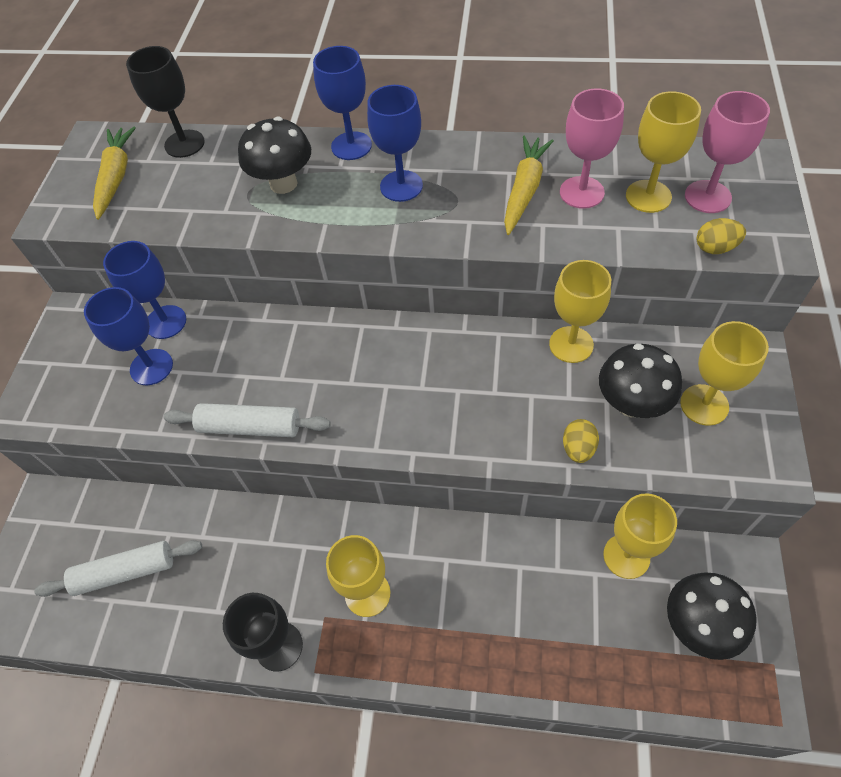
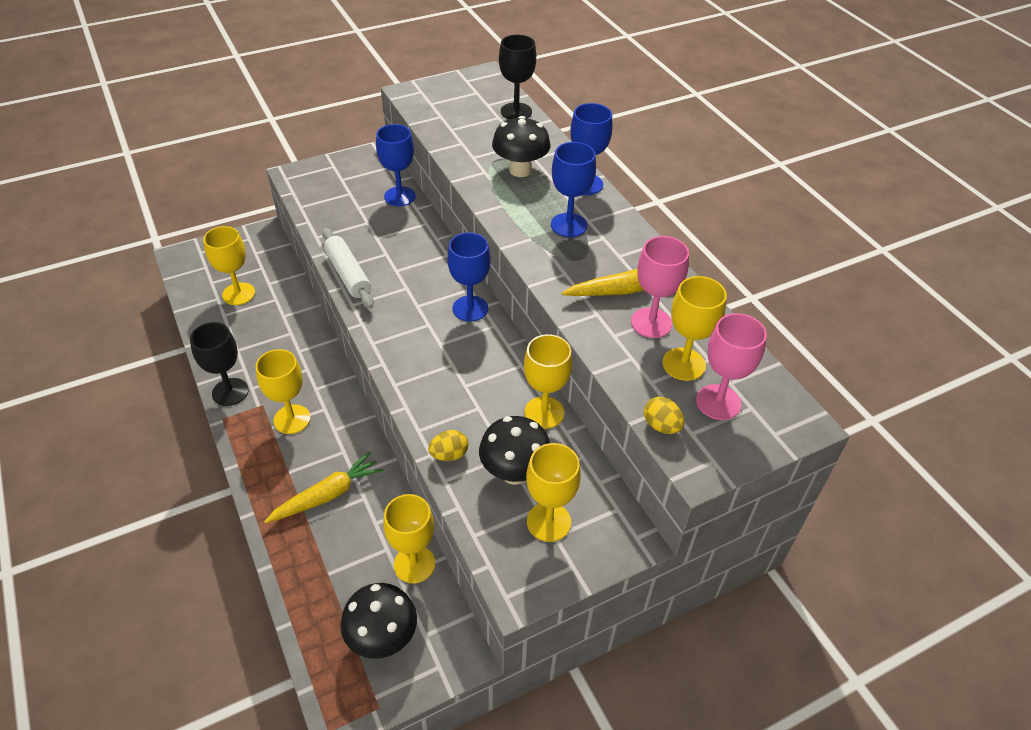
camera: 50 degrees right, 10 degrees down
white rolling pin [34,540,202,597] -> yellow goblet [203,226,255,305]
blue goblet [84,287,173,385] -> blue goblet moved to [447,233,491,322]
yellow carrot [93,127,136,220] -> yellow carrot moved to [264,452,383,524]

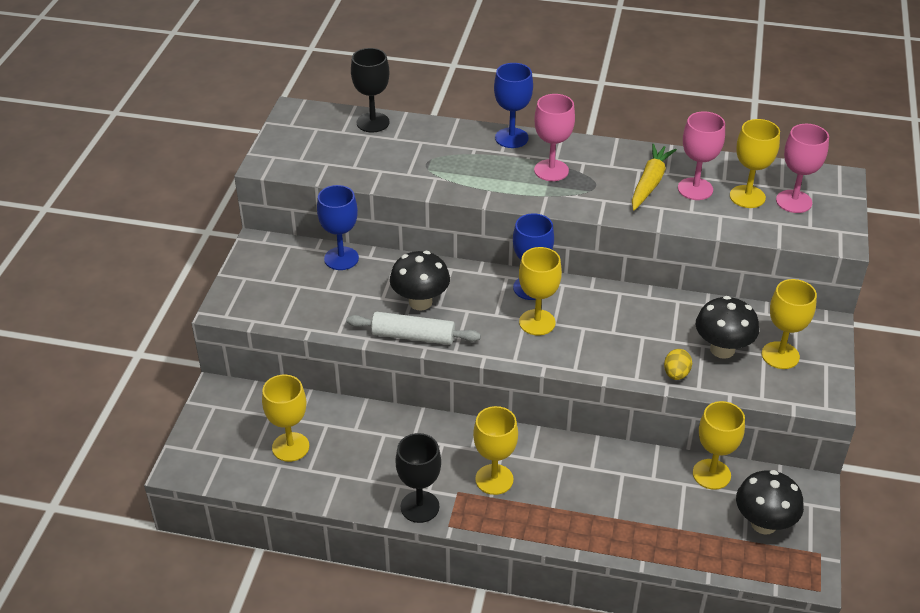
camera: 50 degrees left, 5 degrees down
yellow carrot [264,452,383,524] -> none
black mushroom [492,116,550,177] -> black mushroom moved to [390,251,450,311]
yellow goblet [524,334,572,429] -> yellow goblet moved to [519,247,562,335]
blue goblet [551,142,596,237] -> pink goblet [534,94,575,181]
yellow egg [644,397,684,434] -> none

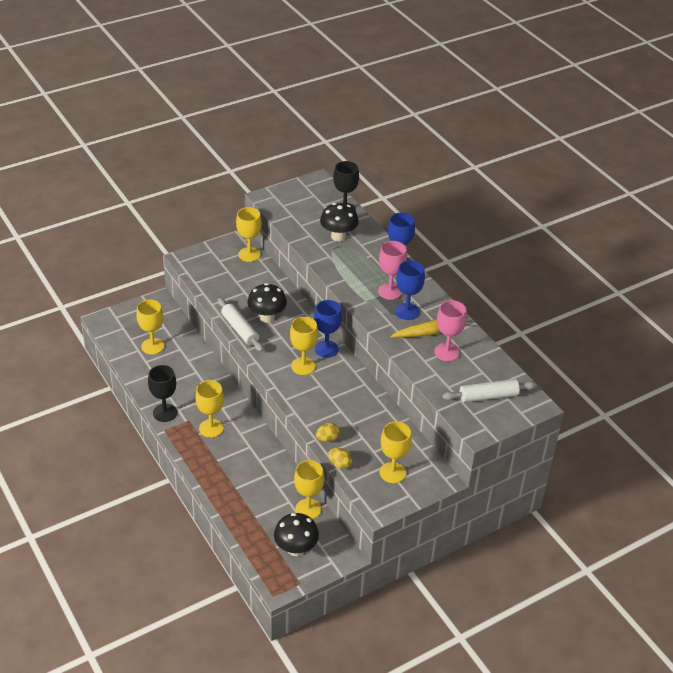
camera: 45 degrees right, 0 degrees up
blue goblet [317,185,359,270] -> blue goblet moved to [395,260,425,320]
black mushroom [695,296,759,359] -> black mushroom moved to [320,203,359,241]
yellow goblet [730,119,780,208] -> yellow goblet moved to [236,207,262,262]
pink goblet [776,124,829,213] -> white rolling pin [442,379,536,403]
none -> yellow egg [329,448,352,469]

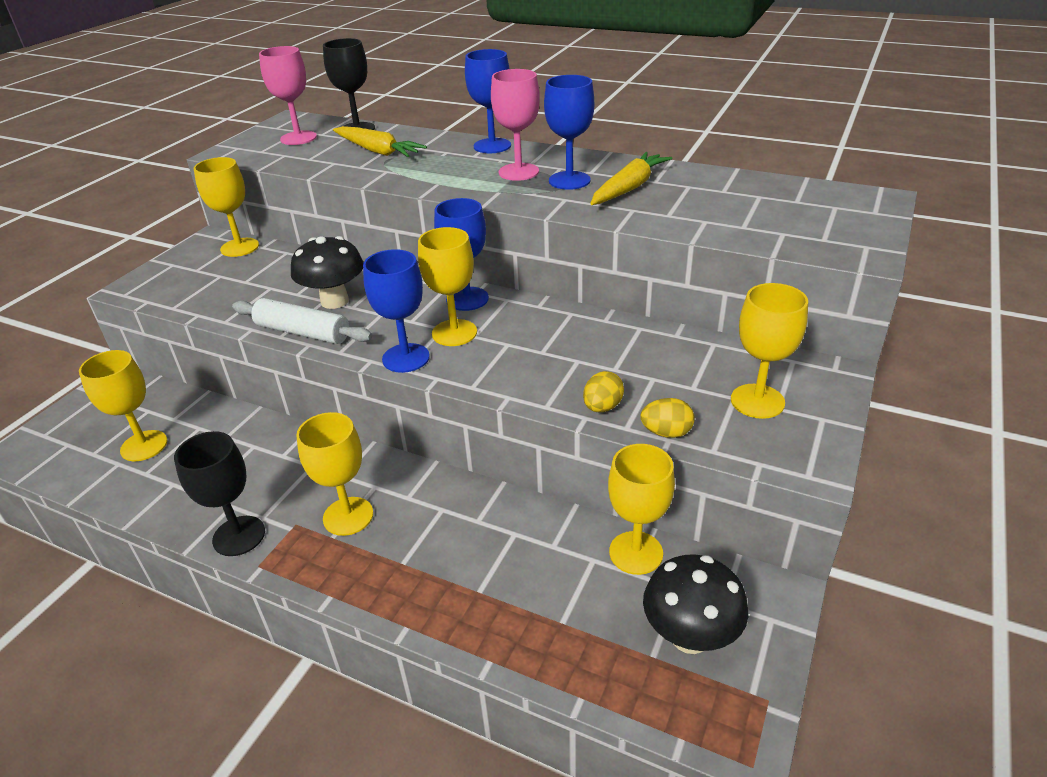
camera: 30 degrees left, 5 degrees down
black mushroom [320,203,359,241] -> yellow carrot [333,126,427,157]
pink goblet [434,300,467,361] -> pink goblet moved to [259,46,317,145]
white rolling pin [442,379,536,403] -> none
none -> blue goblet [363,249,430,373]

